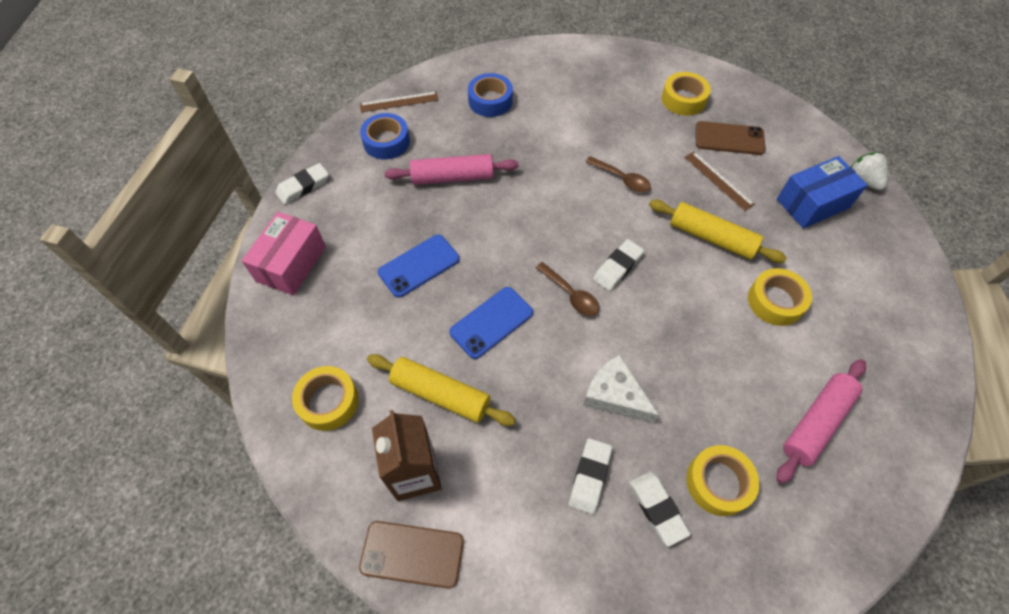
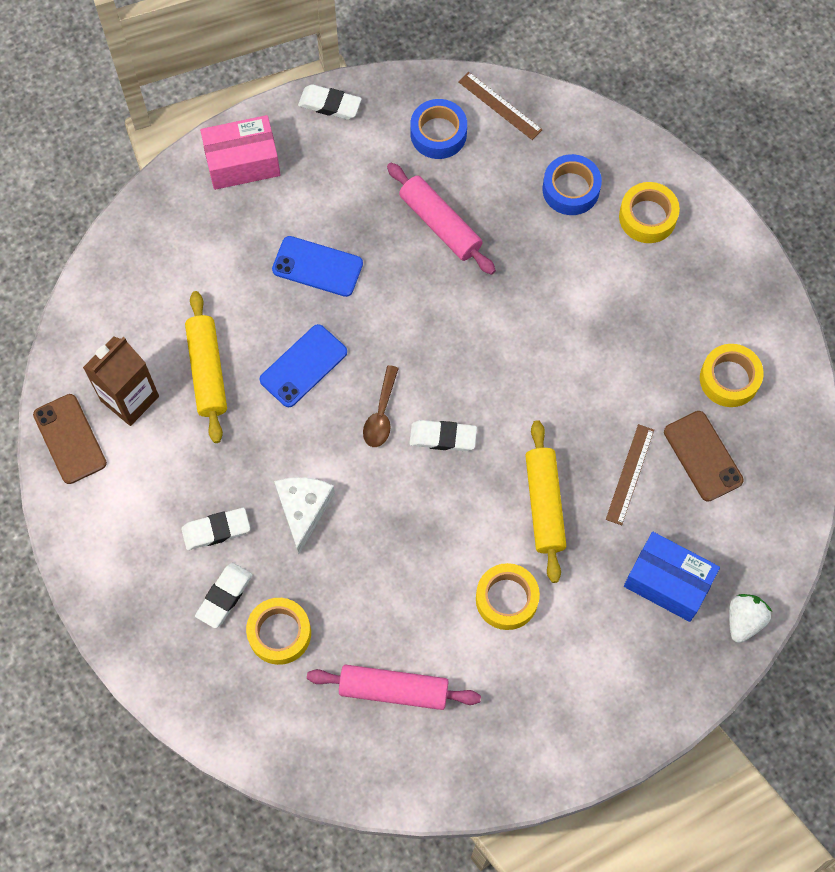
camera: 55 degrees right, 10 degrees up
yellow tape [292,366,359,431] -> yellow tape moved to [619,182,680,243]
blue phone [449,287,533,359] -> blue phone turned 60 degrees counterclockwise [260,324,347,407]
brown spoon [585,156,651,192] -> none

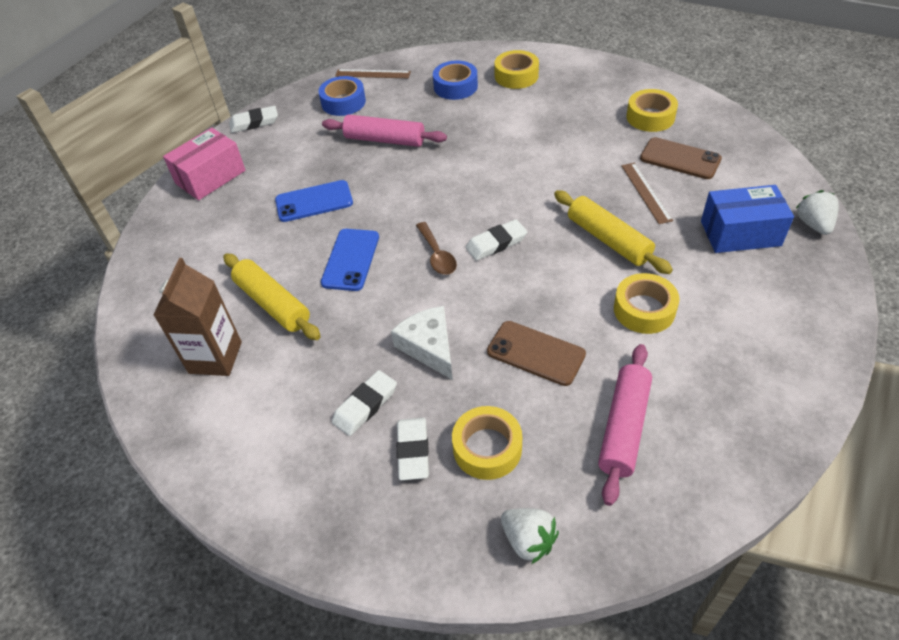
camera: 30 degrees left, 20 degrees down
brown phone [33,394,107,484] -> brown phone moved to [487,321,586,386]
pink rolling pin [307,664,481,710] -> pink rolling pin turned 45 degrees counterclockwise [598,344,652,506]
none -> white strawberry [501,508,559,564]

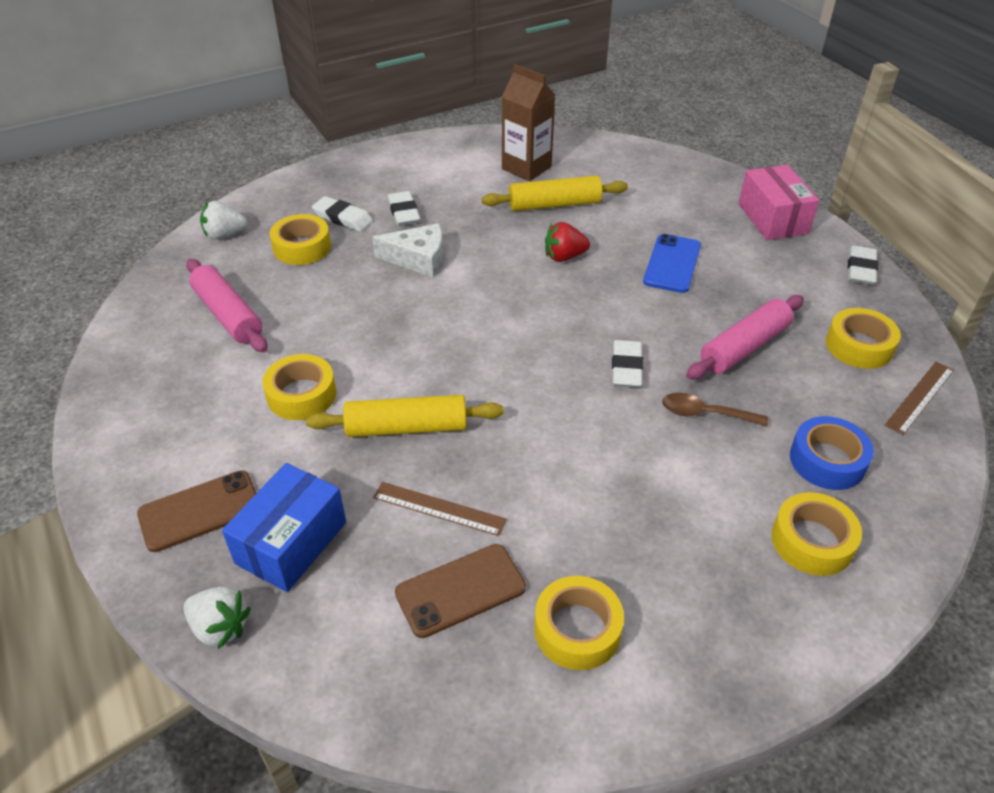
camera: 120 degrees right, 5 degrees down
blue tape [318,76,366,116] -> yellow tape [826,308,901,369]
blue phone [321,229,379,291] -> red strawberry [545,222,590,262]
brown spoon [416,222,457,275] -> brown spoon moved to [662,393,768,426]
white eraser [466,219,527,261] -> white eraser moved to [612,340,643,387]
brown phone [487,321,586,386] -> brown phone moved to [137,470,256,552]

